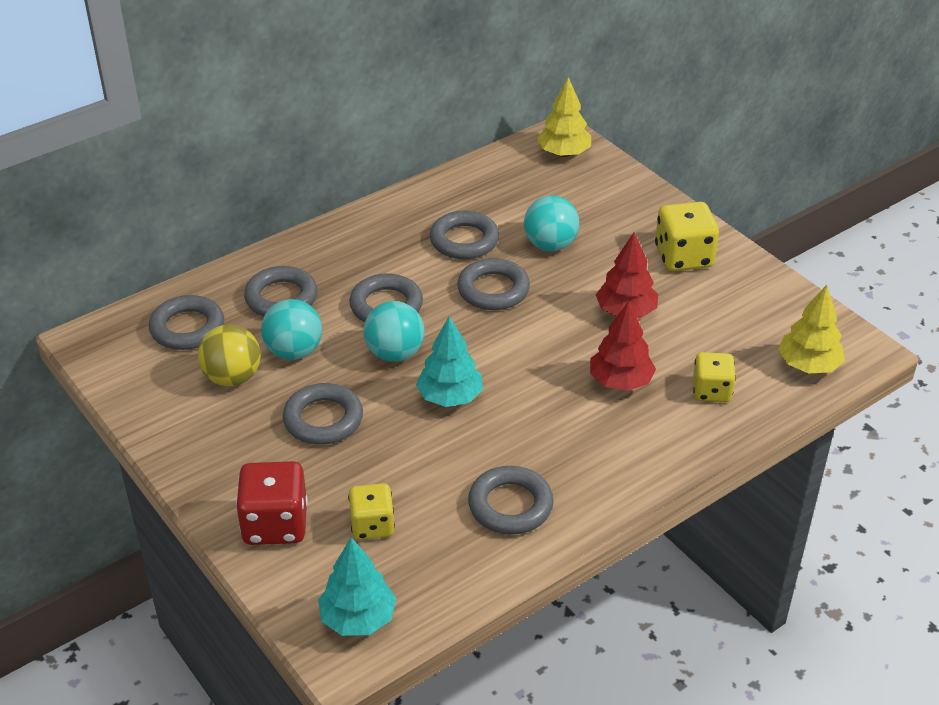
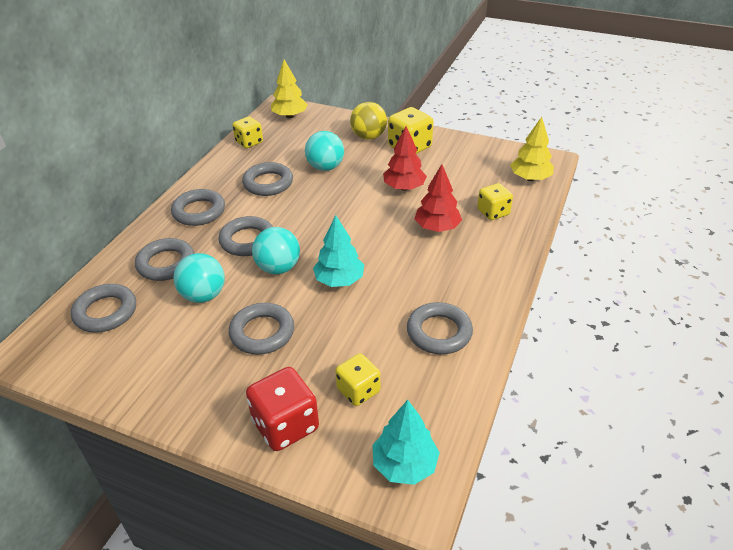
camera: 30 degrees left, 0 degrees up
yellow ball [198,324,261,386] -> yellow ball moved to [350,102,387,140]
grey ring [457,258,530,310] -> grey ring moved to [171,189,225,226]
none -> yellow dice [232,116,263,148]

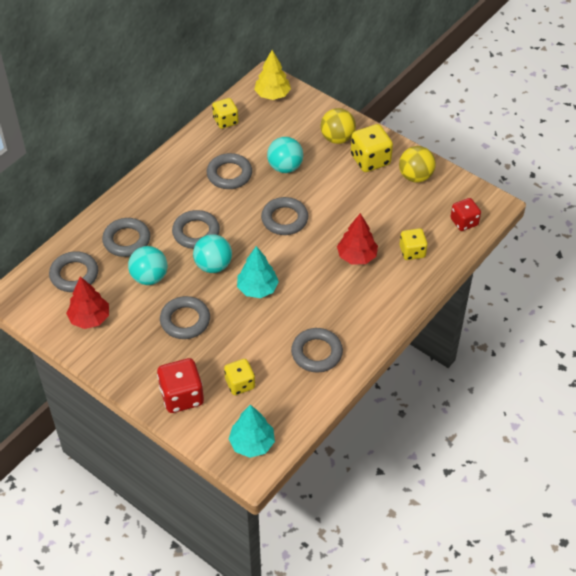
camera: 15 degrees right, 10 degrees up
grey ring [171,189,225,226] -> grey ring moved to [261,197,308,235]
red tree [383,126,427,191] -> red tree moved to [66,276,109,329]
yellow tree [510,117,554,181] -> red dice [450,198,481,231]
none -> yellow ball [399,146,436,183]

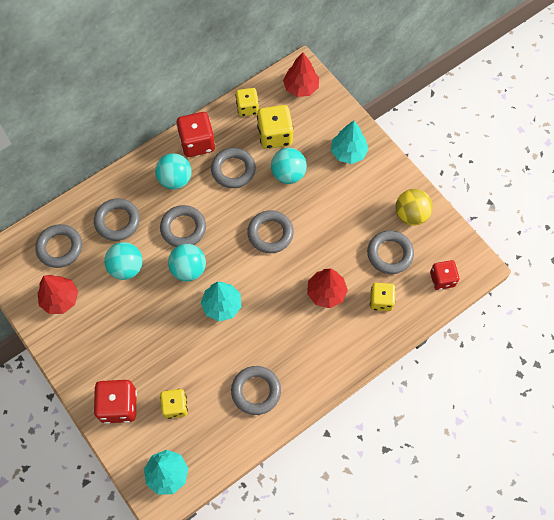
camera: 15 degrees right, 15 degrees up
grey ring [160,296,210,339] -> grey ring moved to [367,231,414,274]
yellow tree [254,50,291,100] -> red tree [283,52,319,97]
yellow ball [320,108,356,144] -> turquoise tree [331,120,369,164]
yellow dice [351,124,393,172] -> yellow dice moved to [257,105,294,149]
none -> turquoise ball [155,153,192,190]
none -> red dice [176,112,215,157]

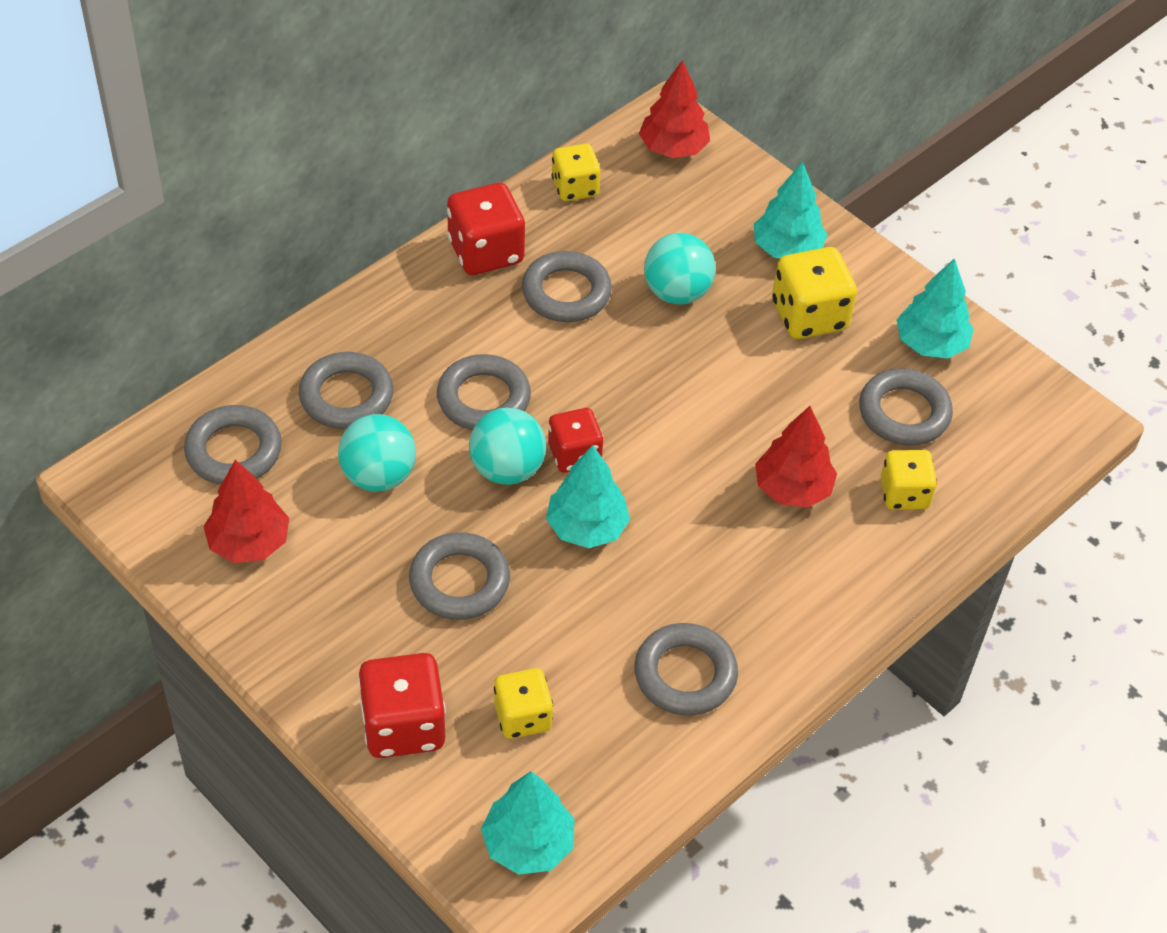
camera: 10 degrees left, 15 degrees down
turquoise ball [155,153,192,190] -> none
grey ring [247,210,294,253] -> grey ring moved to [409,532,510,620]
yellow dice [257,105,294,149] -> yellow dice moved to [772,247,857,339]
yellow ball [395,189,433,226] -> turquoise tree [896,258,974,359]
red dice [430,260,459,290] -> red dice moved to [548,408,603,472]

